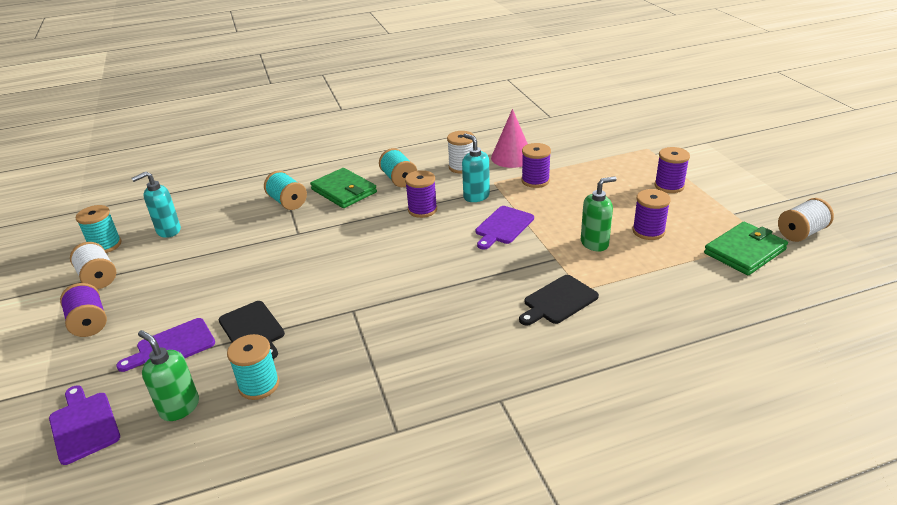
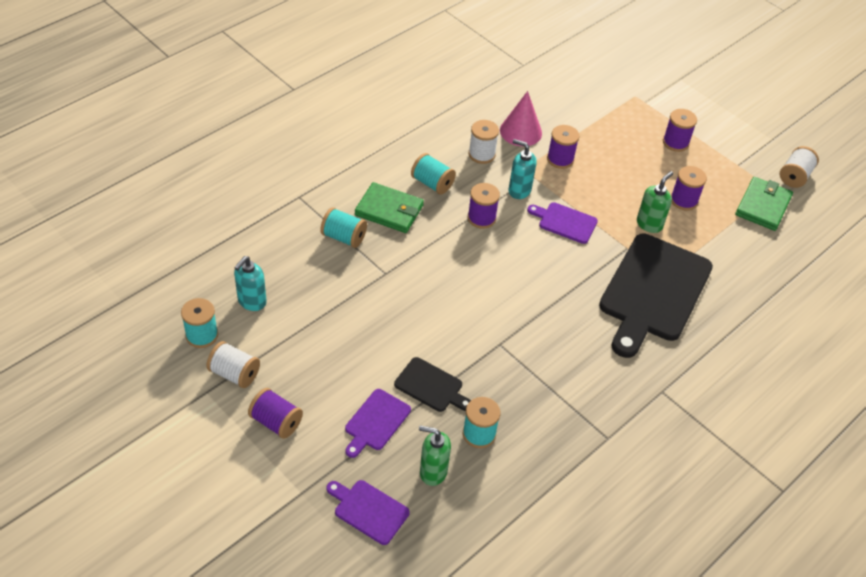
camera: 30 degrees left, 15 degrees up
purple cutting board [476,206,534,250] -> purple cutting board turned 105 degrees clockwise [527,202,598,244]
black cutting board [519,275,599,326] -> black cutting board [599,234,713,358], size x2.14

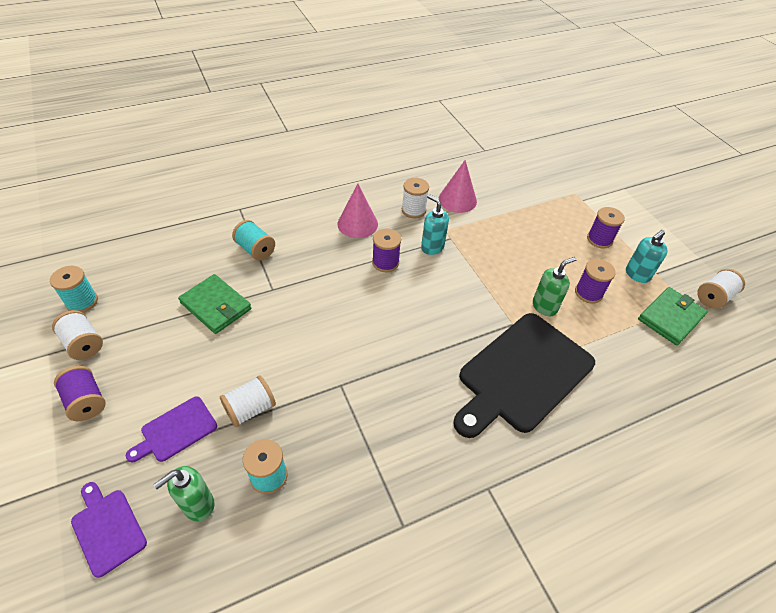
camera: 20 degrees right, 0 degrees up
turquoise soap dispenser [234,256,267,311] -> turquoise soap dispenser moved to [626,230,668,283]
green wallet [355,182,424,233] -> green wallet moved to [178,274,252,334]
black cutting board [394,357,471,412] -> white spool [220,375,276,427]
turquoise spool [411,153,456,195] -> pink cone [337,184,378,238]
green soap dispenser [419,425,451,486] -> green soap dispenser turned 75 degrees counterclockwise [154,466,214,521]
purple cutting board [527,202,598,244] -> none
purple spool [547,125,580,169] -> none

